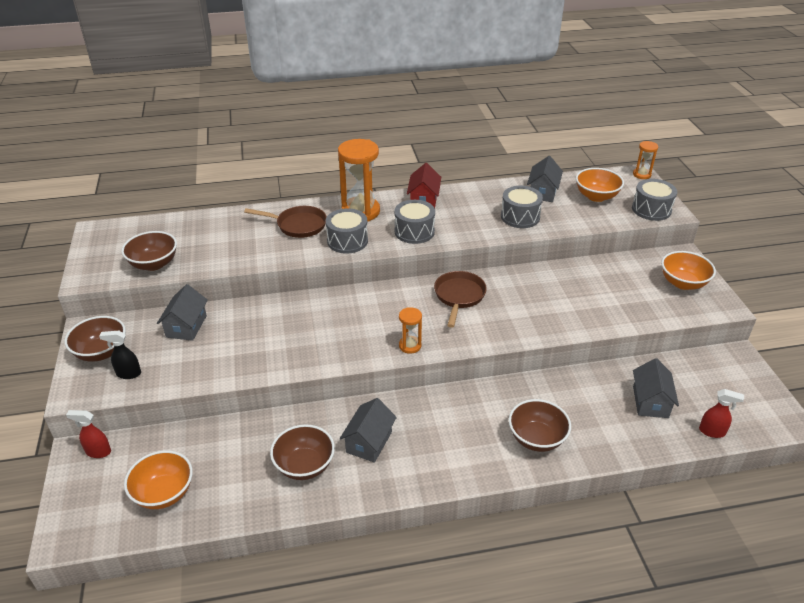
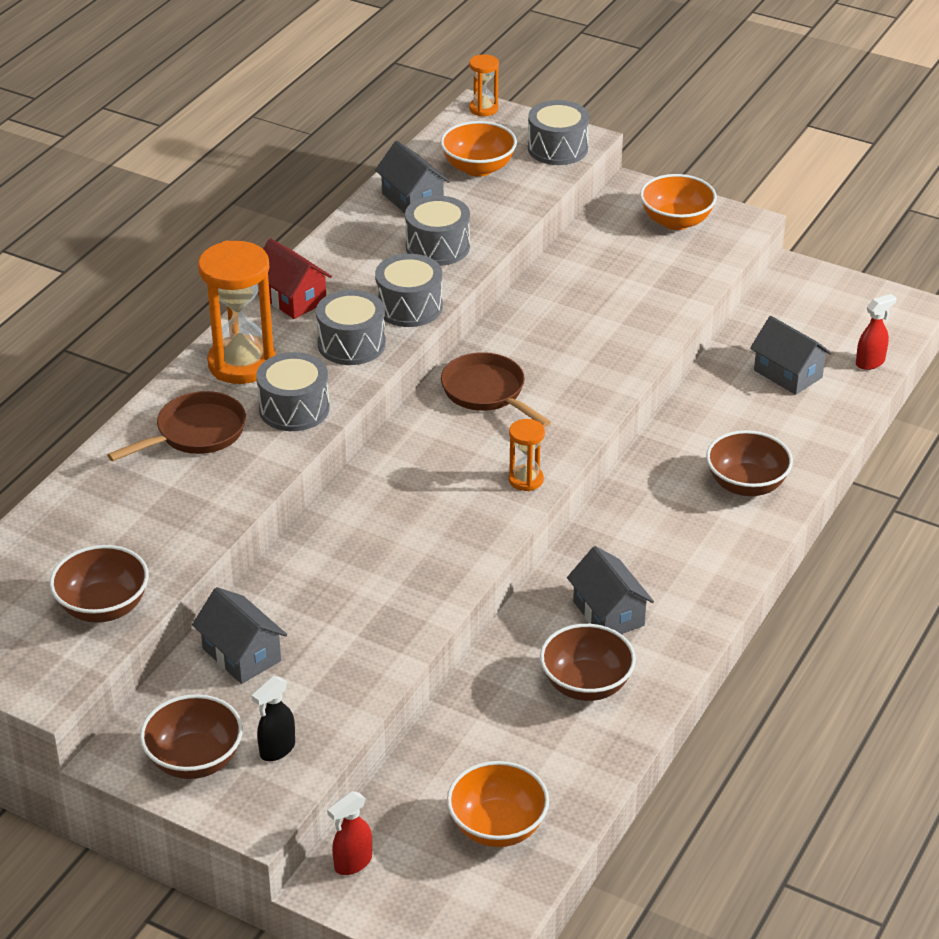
camera: 50 degrees left, 0 degrees up
none -> grey drum [375,254,443,327]

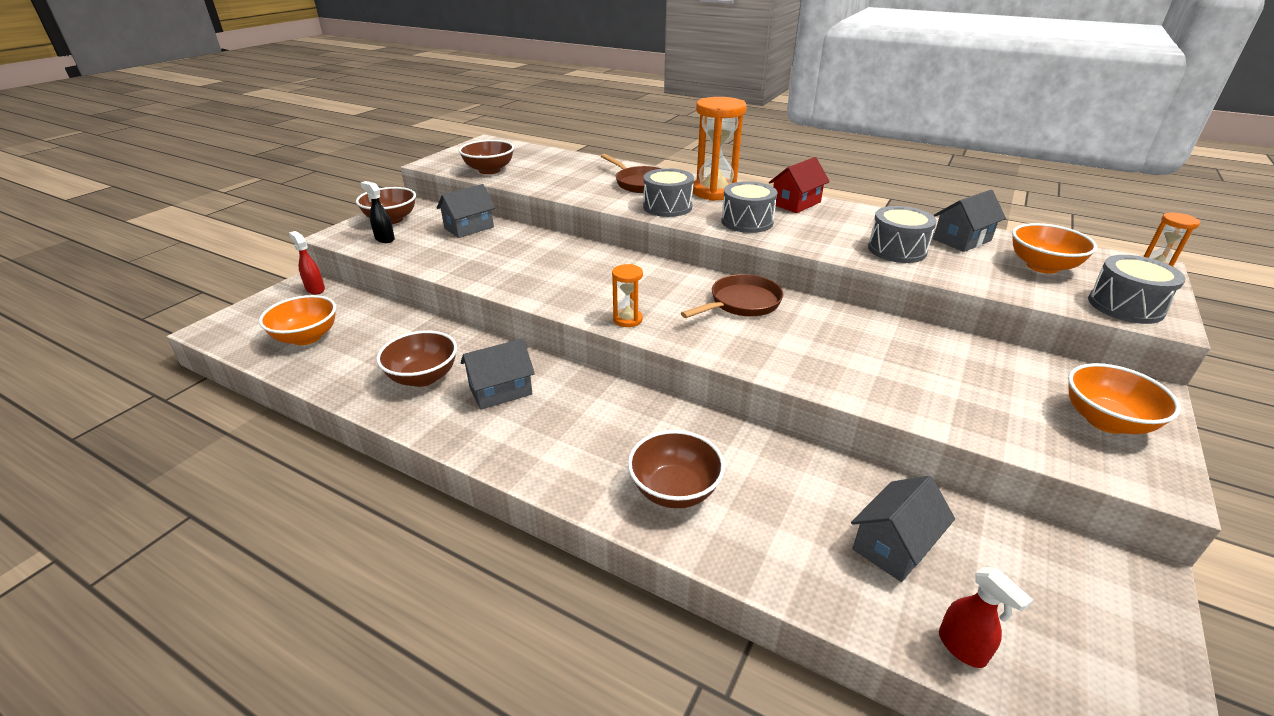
camera: 90 degrees right, 5 degrees down
grey drum [375,254,443,327] -> none

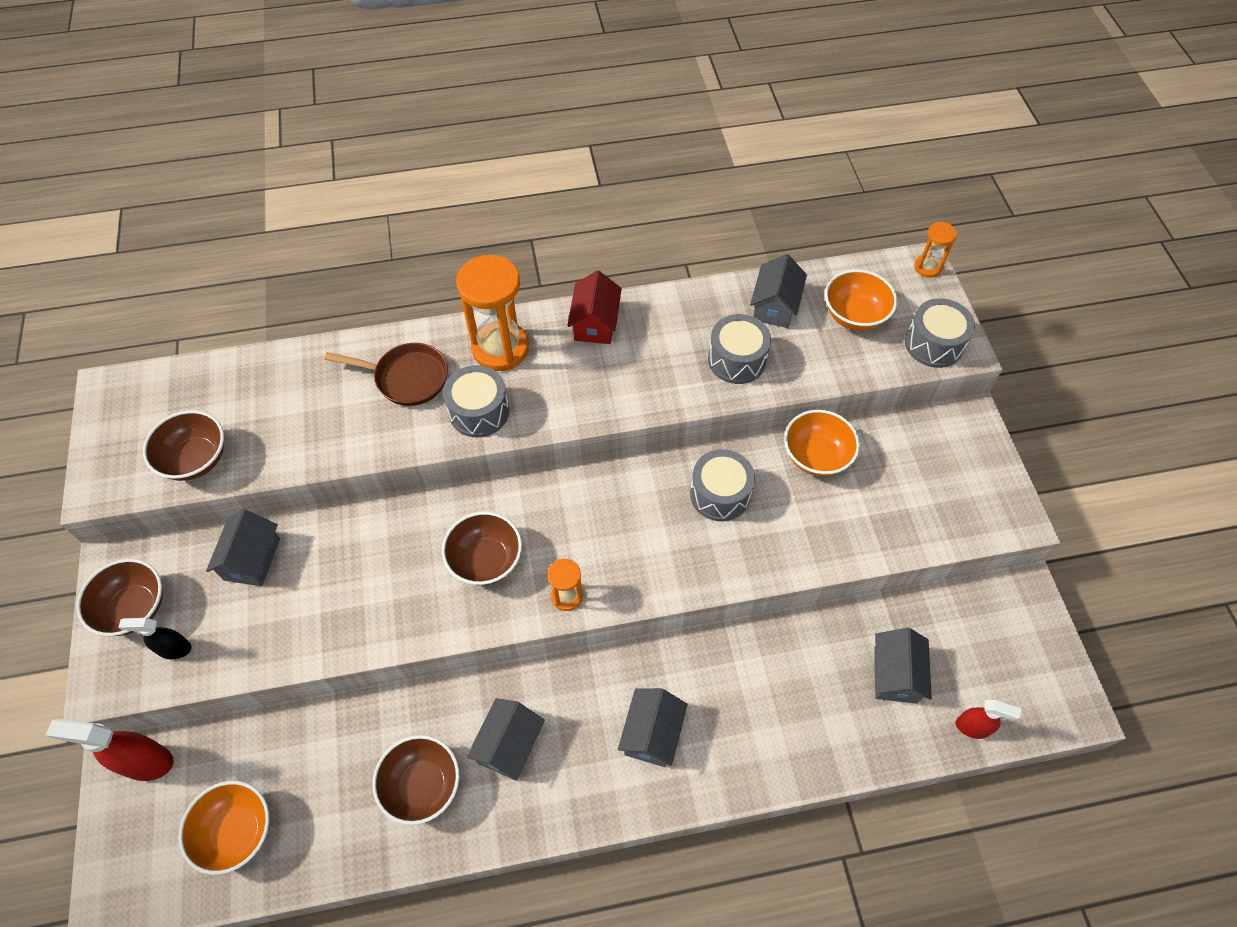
camera: 40 degrees left, 25 degrees up
red spray bottle [289,231,325,294] -> red spray bottle [46,719,174,781], size x1.62
brown bowl [628,430,725,508] -> brown bowl moved to [442,512,522,585]
brown pan [681,274,784,318] -> none
grey drum [721,181,777,233] -> grey drum moved to [690,449,755,521]
orange bowl [1068,363,1181,434] -> orange bowl moved to [784,410,860,476]
none -> grey house [618,688,688,767]

